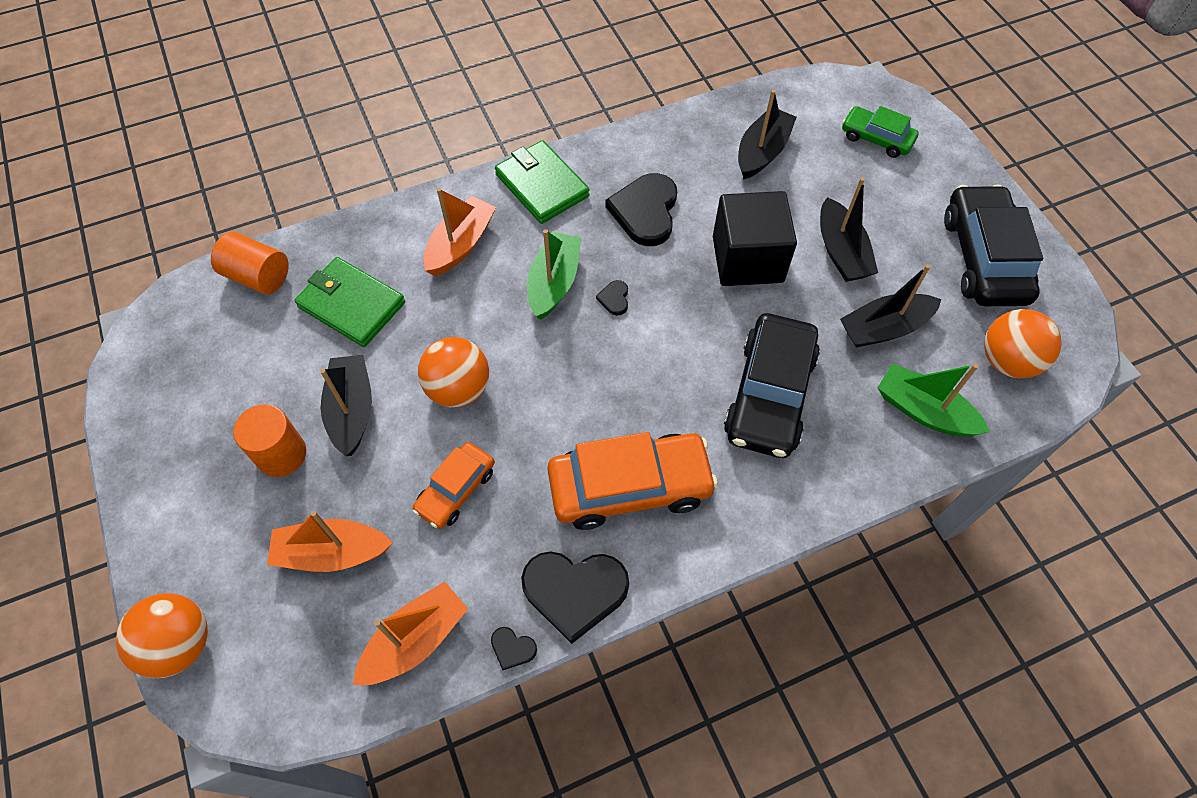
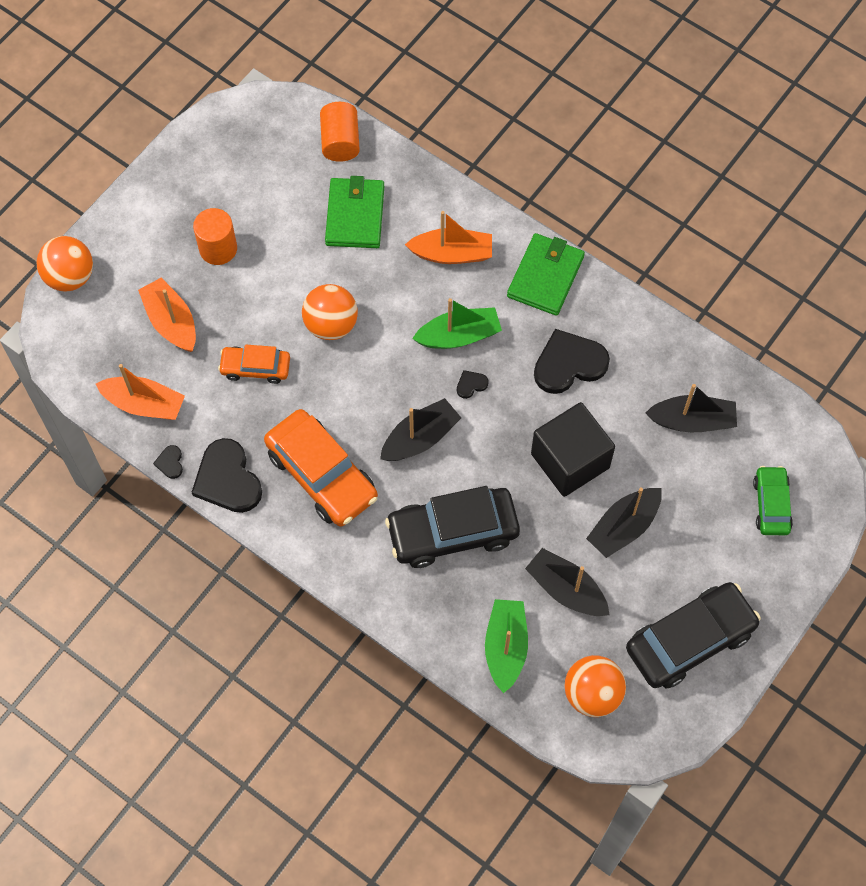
camera: 60 degrees right, 5 degrees up
black boat [320,355,372,456] -> black boat moved to [380,398,461,461]

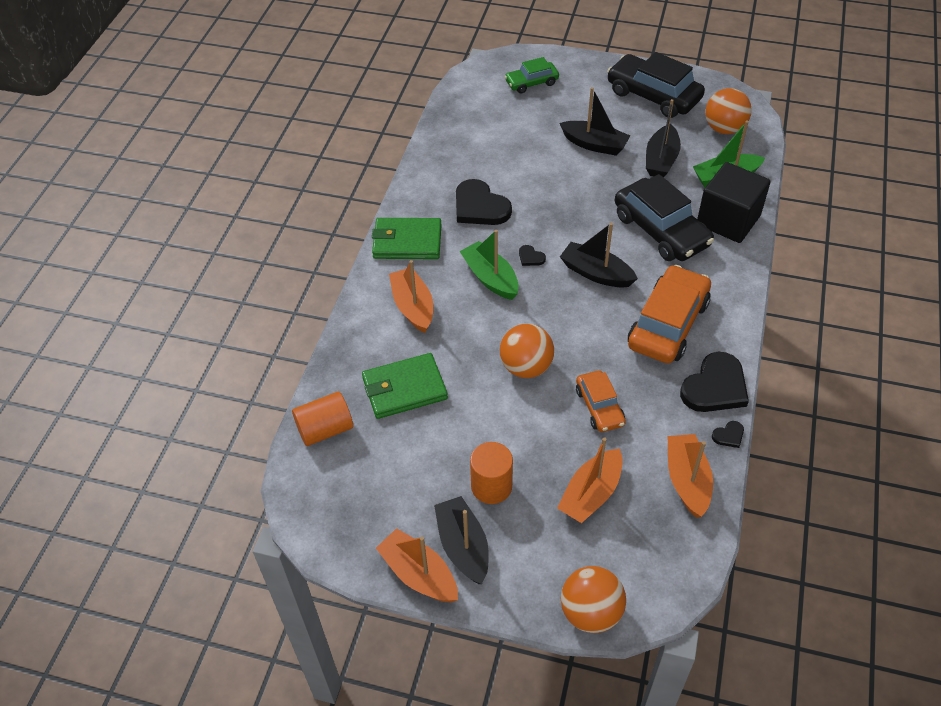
camera: 110 degrees left, 15 degrees down
black cube [531,402,615,497] -> black cube moved to [697,162,771,243]
black boat [645,384,737,432] -> black boat moved to [434,496,489,584]
none -> orange boat [376,528,458,602]

